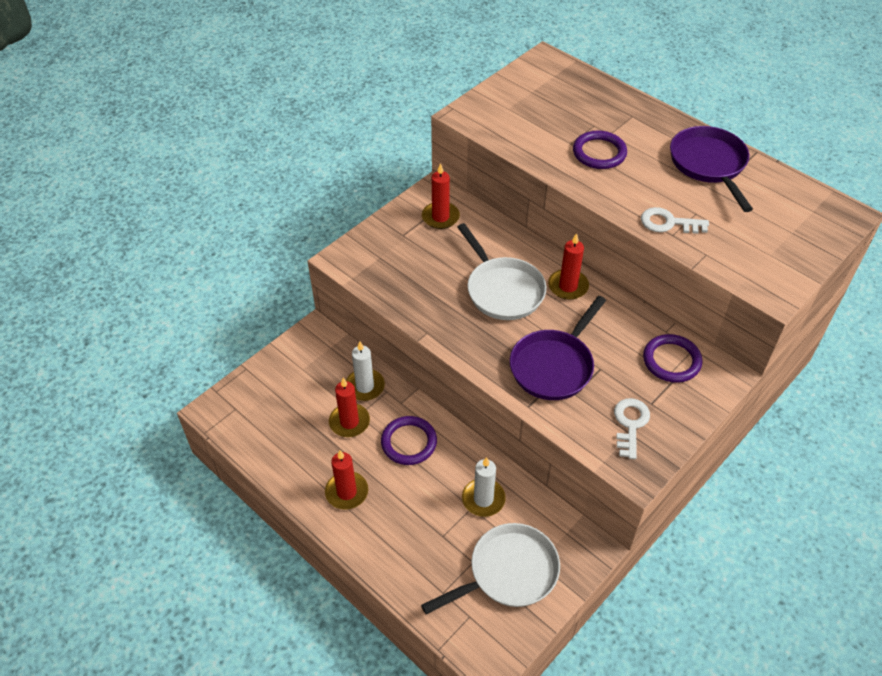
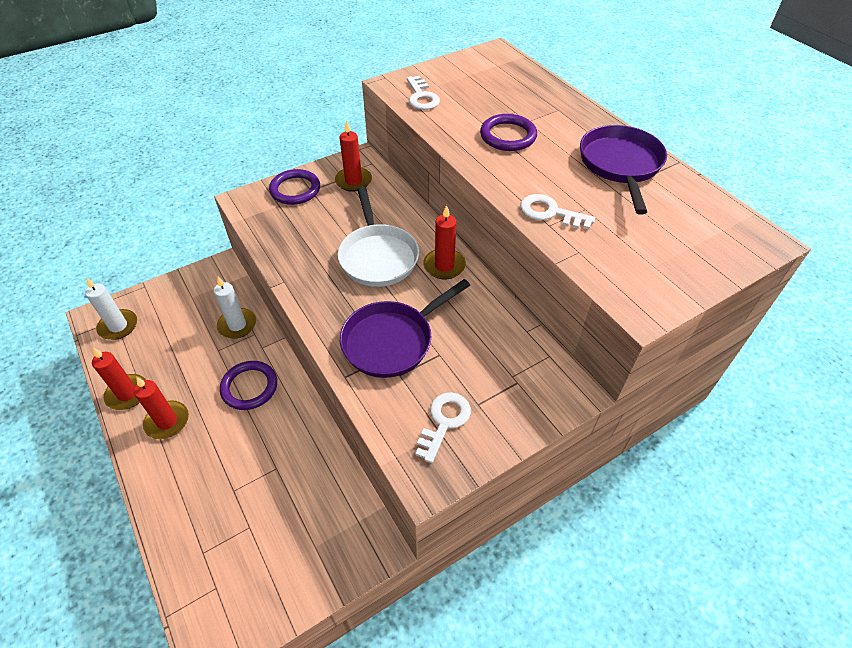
camera: 15 degrees right, 0 degrees up
red candle [329,378,370,437] -> red candle moved to [92,348,146,410]
white pan [421,523,560,615] -> none
white candle [462,457,506,517] -> white candle moved to [85,277,137,340]
purple ring [643,334,702,383] -> purple ring moved to [269,169,320,205]
none -> white key [407,76,440,110]

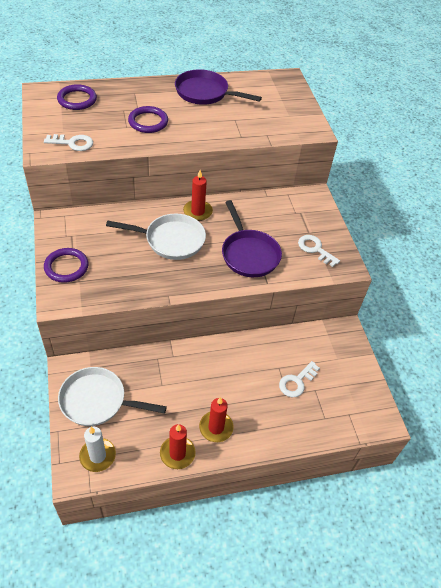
camera: 75 degrees left, 0 degrees up
white candle [214,277,256,339] -> none
purple ring [220,361,277,410] -> purple ring moved to [57,84,97,110]
red candle [335,120,372,192] -> none
white key [520,194,595,230] -> white key moved to [279,361,320,397]
none -> white pan [58,367,167,426]

